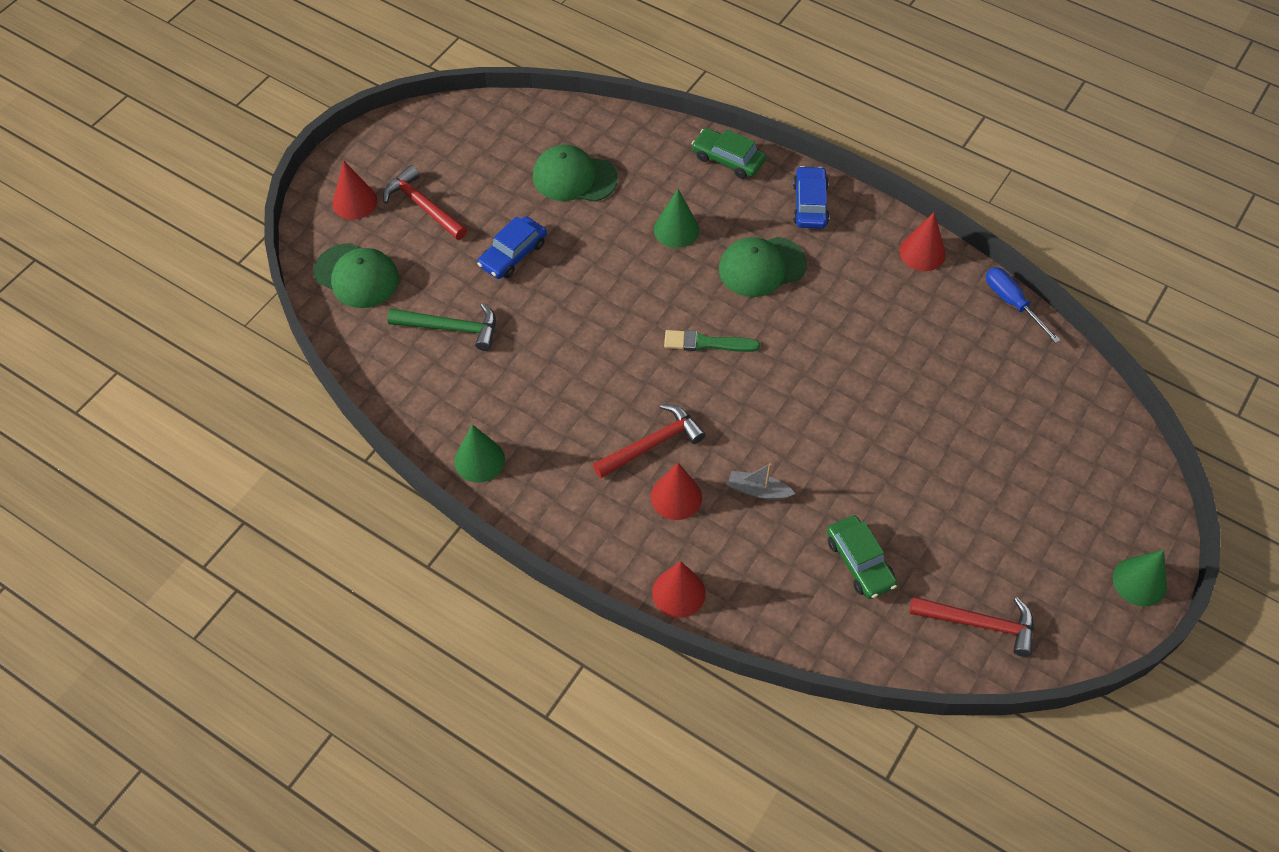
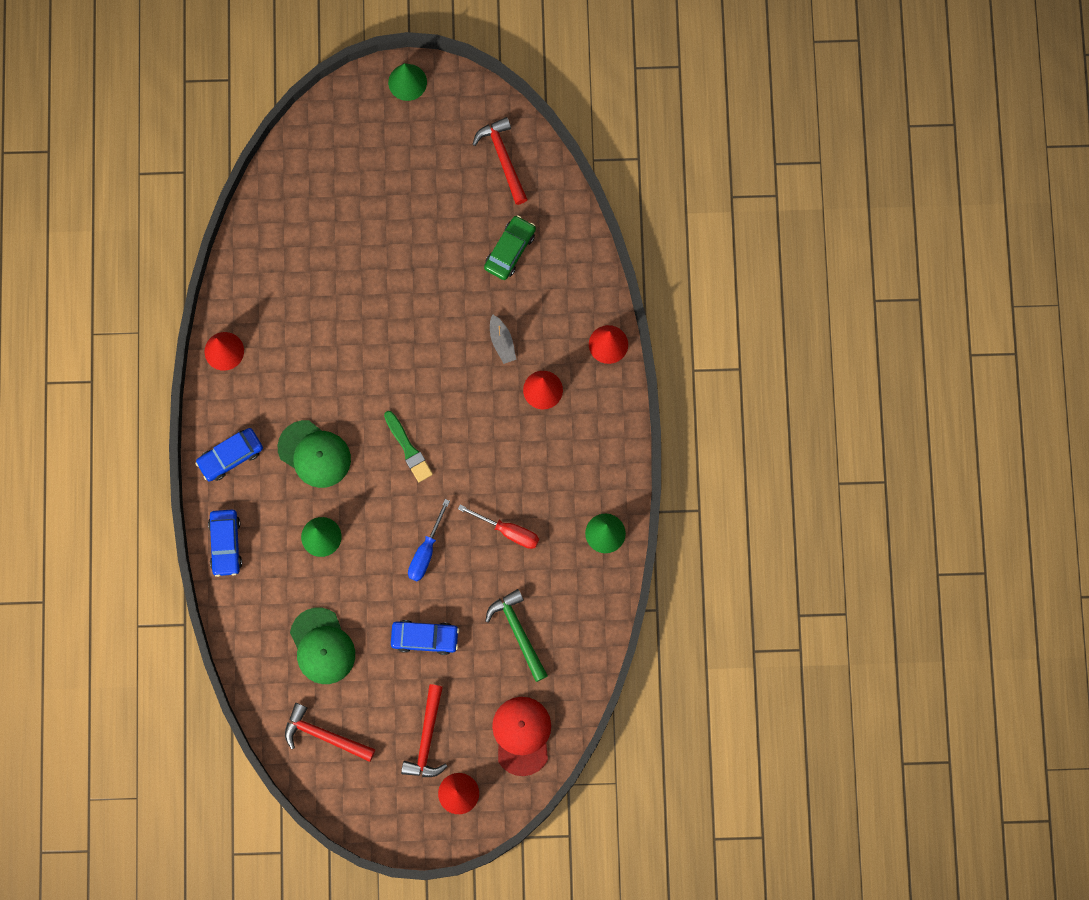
camera: 125 degrees left, 20 degrees up
green cap [314,243,399,308] -> red cap [492,697,551,776]
red hammer [593,404,706,478] -> red hammer moved to [285,703,375,762]
green car [692,128,766,179] -> blue car [208,509,242,577]
blue screwdriver [986,267,1061,343] -> blue screwdriver moved to [408,499,450,582]
none -> red screwdriver [458,504,539,549]

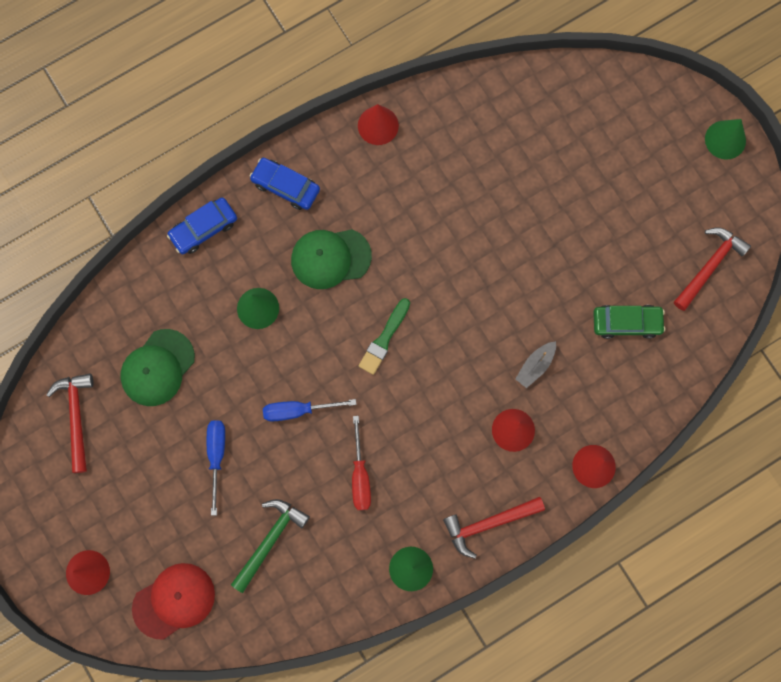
camera: 60 degrees right, 0 degrees up
green cap [278,420,351,488] -> green cap turned 75 degrees clockwise [291,229,372,289]
blue car [391,620,459,655] -> blue screwdriver [207,420,225,515]
red hammer [401,684,448,777] -> red hammer moved to [443,497,545,559]

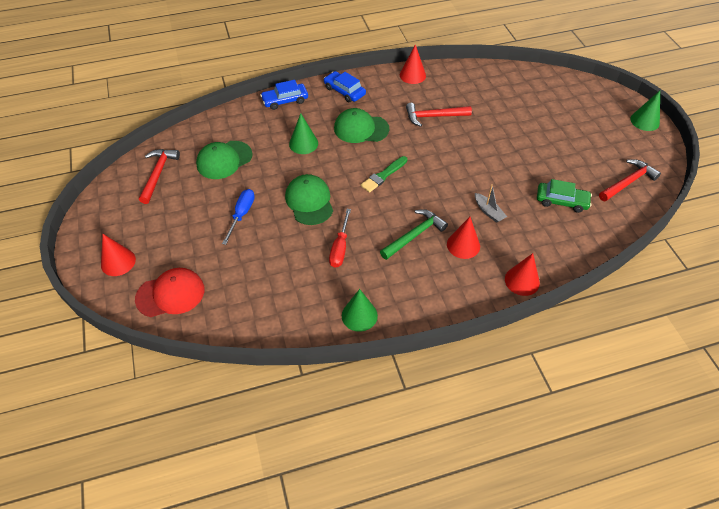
camera: 15 degrees right, 25 degrees down
green hammer [231,499,310,593] -> green hammer moved to [380,209,448,260]
blue screwdriver [263,399,357,422] -> green cap [285,174,333,225]
red hammer [443,497,545,559] -> red hammer moved to [406,103,472,127]
grey boat [515,341,556,388] -> grey boat turned 90 degrees counterclockwise [475,184,507,223]

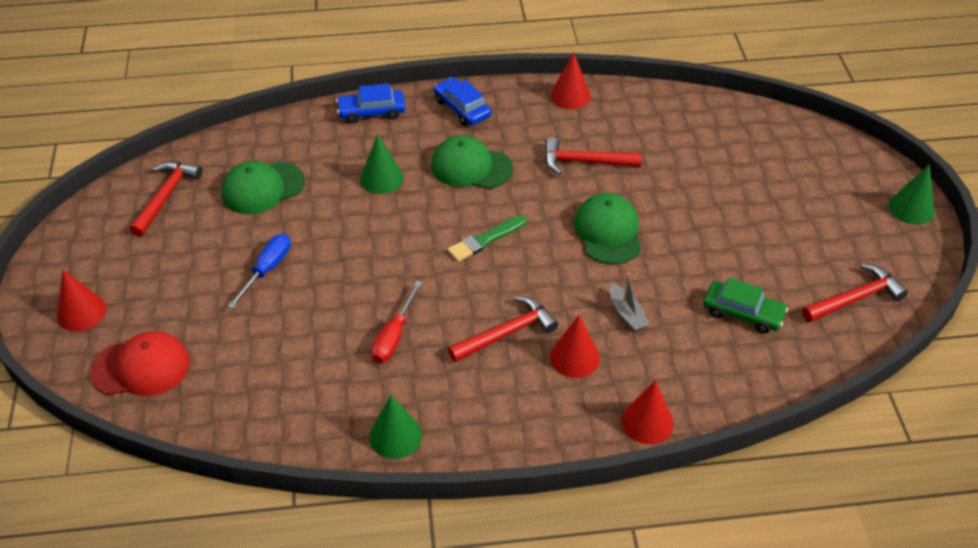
camera: 10 degrees right, 5 degrees down
green cap [285,174,333,225] -> green cap moved to [574,193,642,264]
green hammer [380,209,448,260] -> red hammer [448,296,559,362]

